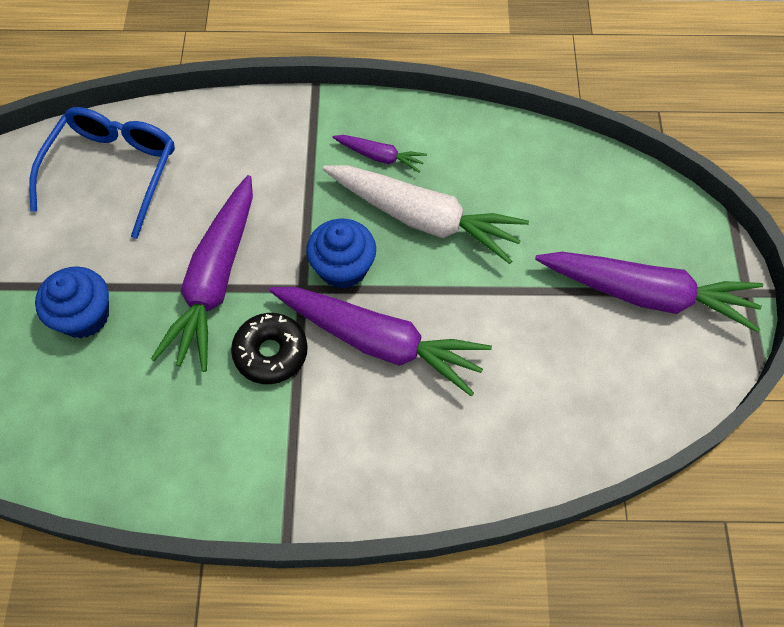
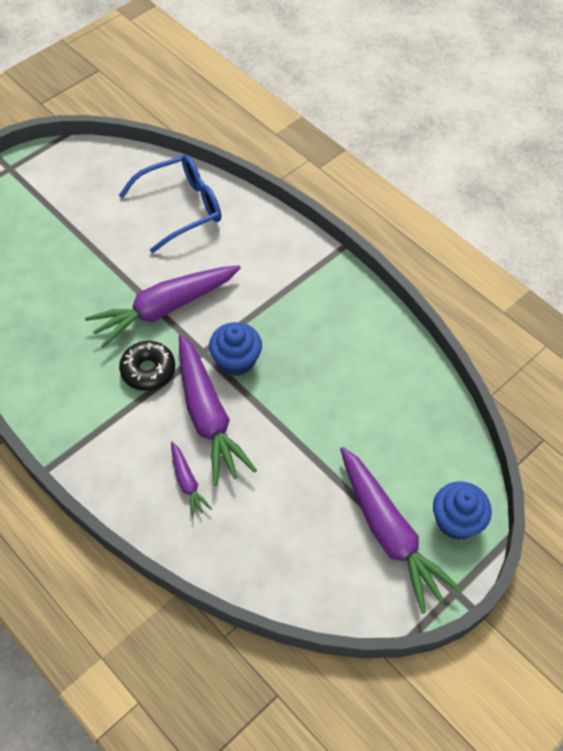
camera: 45 degrees right, 5 degrees down
blue cupcake [35,266,109,338] -> blue cupcake moved to [433,481,492,540]
white carrot [323,165,529,264] -> none
purple carrot [332,135,427,173] -> purple carrot moved to [171,441,212,518]

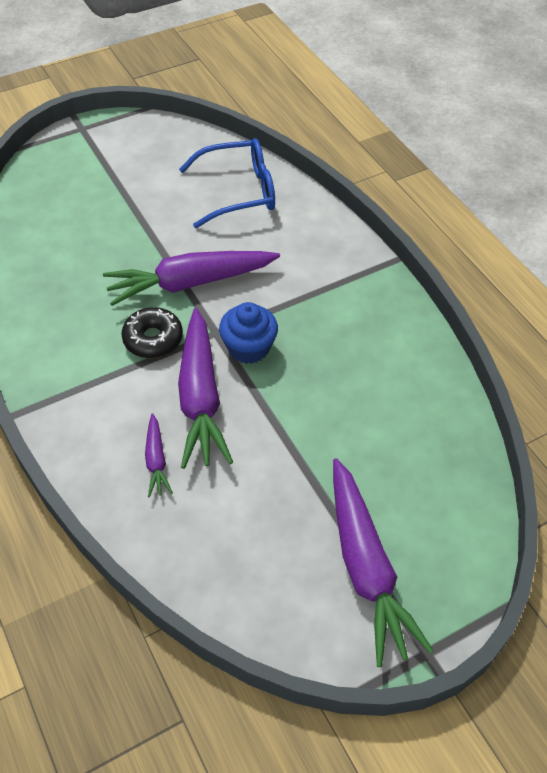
camera: 15 degrees right, 5 degrees down
blue cupcake [433,481,492,540] -> none

